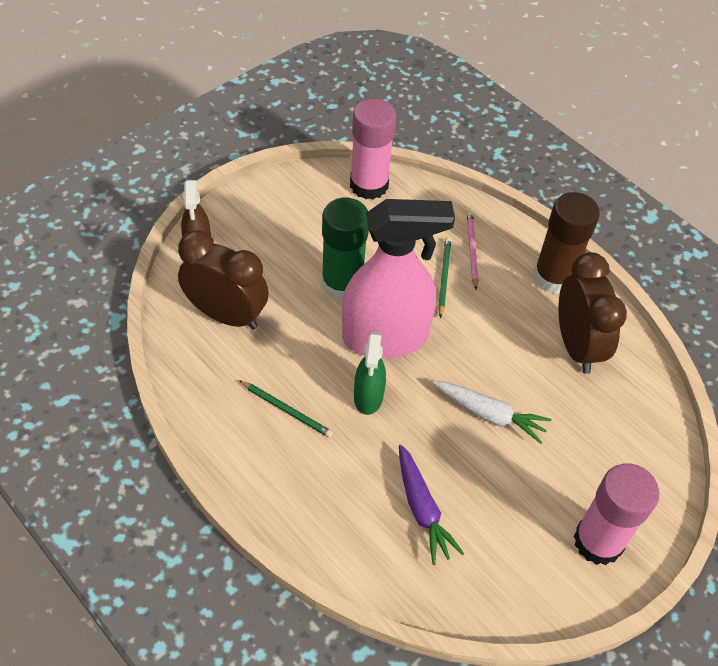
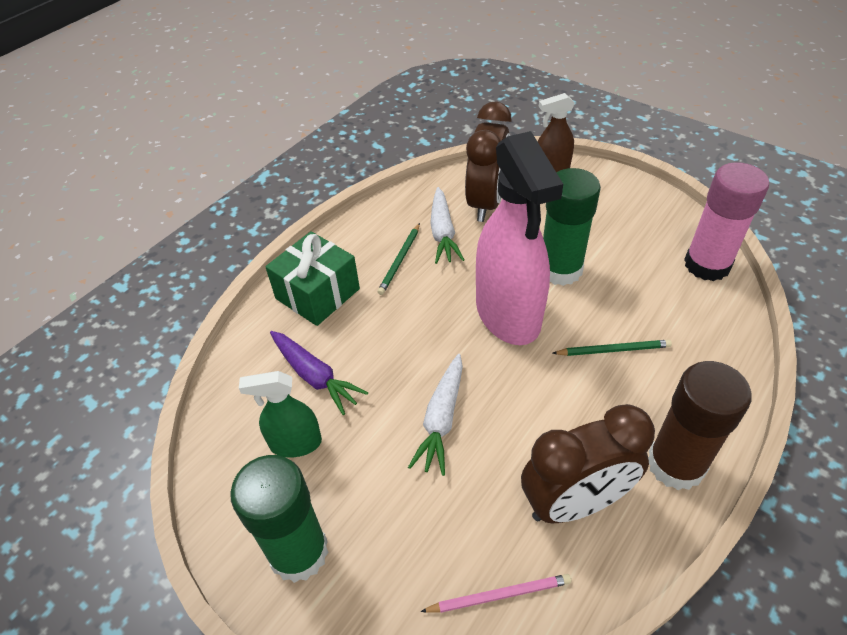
camera: 85 degrees right, 5 degrees down
green spray bottle [354,332,386,415] -> green spray bottle moved to [239,371,322,458]
purple carrot [399,445,464,565] -> purple carrot turned 105 degrees counterclockwise [270,331,368,415]
pink pencil [467,212,478,289] -> pink pencil moved to [420,574,571,613]
pink glue stick [574,463,660,565] -> green glue stick [230,455,329,583]
none -> green gift [265,231,360,326]
none -> white carrot [430,187,464,264]

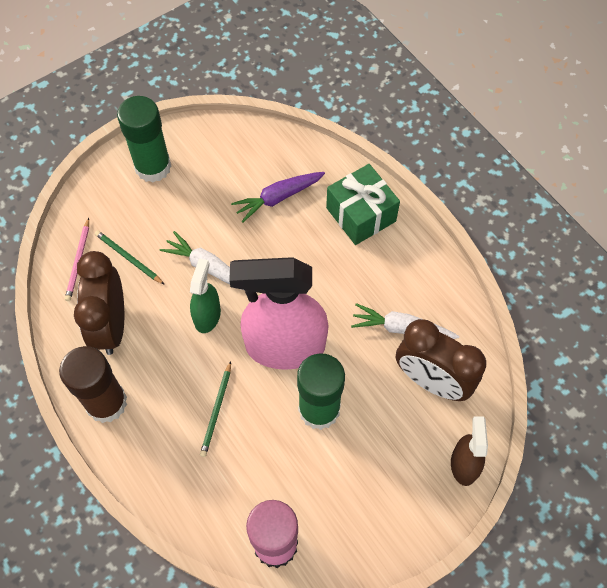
camera: 105 degrees right, 15 degrees up
green spray bottle [239,371,322,458] -> green spray bottle moved to [190,258,221,333]
green pencil [377,223,420,295] -> green pencil moved to [95,230,165,285]

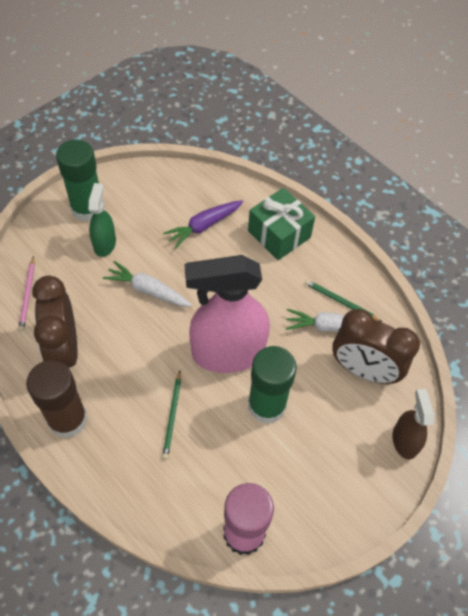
camera: 10 degrees left, 5 degrees down
green pencil [95,230,165,285] -> green pencil moved to [305,280,382,322]
green spray bottle [190,258,221,333] -> green spray bottle moved to [88,183,116,257]

